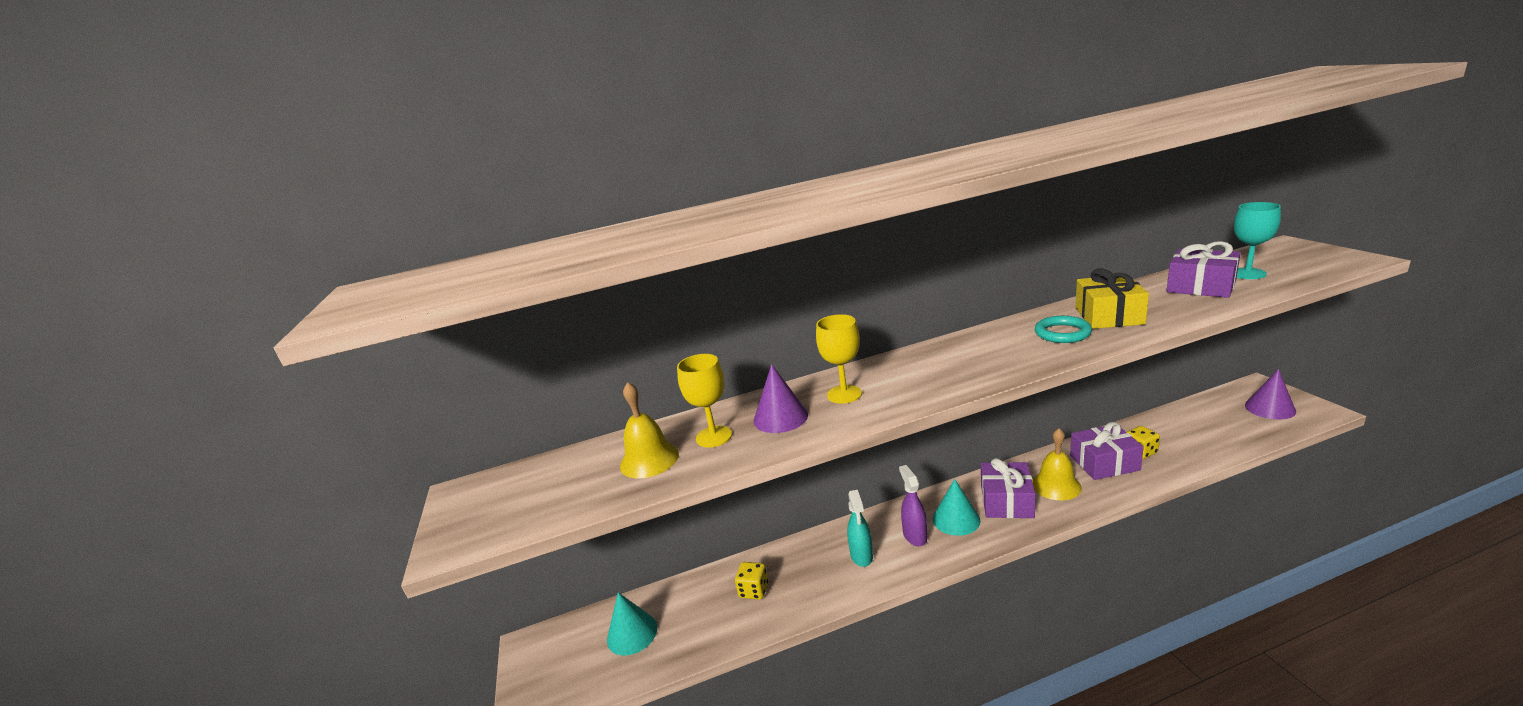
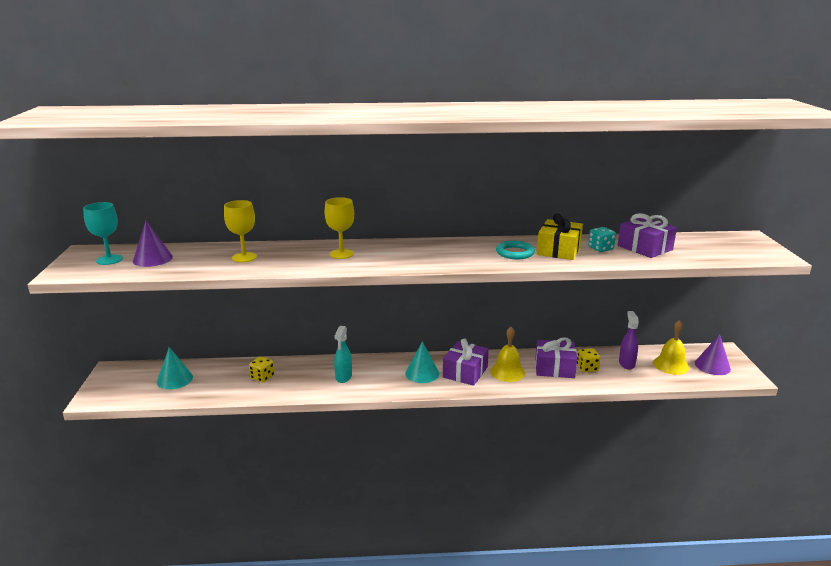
camera: 10 degrees right, 0 degrees up
yellow bell [620,382,679,479] -> yellow bell moved to [653,320,689,375]
purple cone [754,364,808,433] -> purple cone moved to [133,220,173,267]
purple spray bottle [899,465,927,546] -> purple spray bottle moved to [619,311,639,370]
turquoise goblet [1234,202,1281,279] -> turquoise goblet moved to [83,202,123,265]
none -> turquoise dice [588,227,616,252]

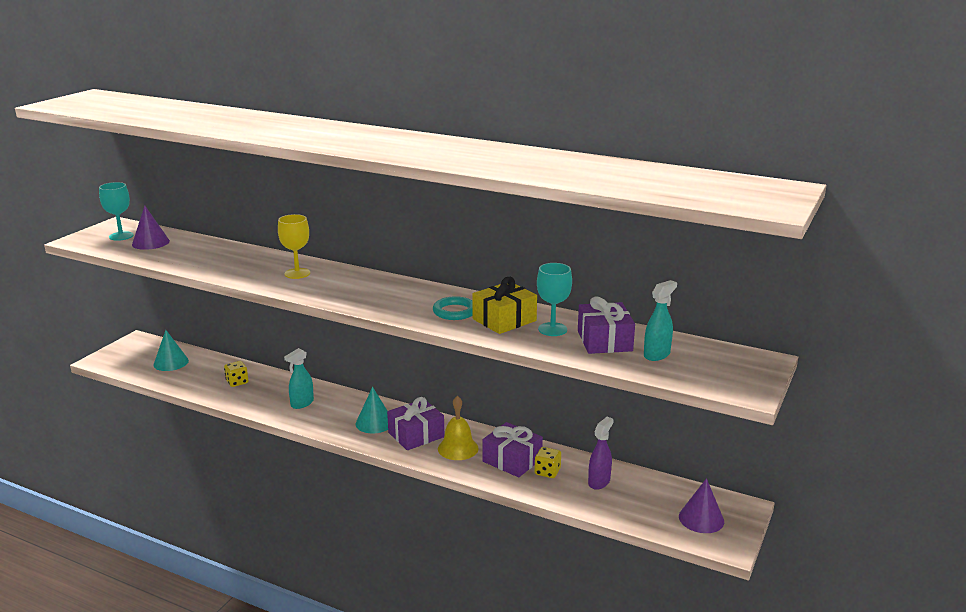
camera: 30 degrees right, 0 degrees up
yellow goblet [224,200,257,262] -> none
turquoise dice [588,227,616,252] -> turquoise goblet [537,263,572,336]
yellow bell [653,320,689,375] -> none
none -> turquoise spray bottle [644,280,677,361]

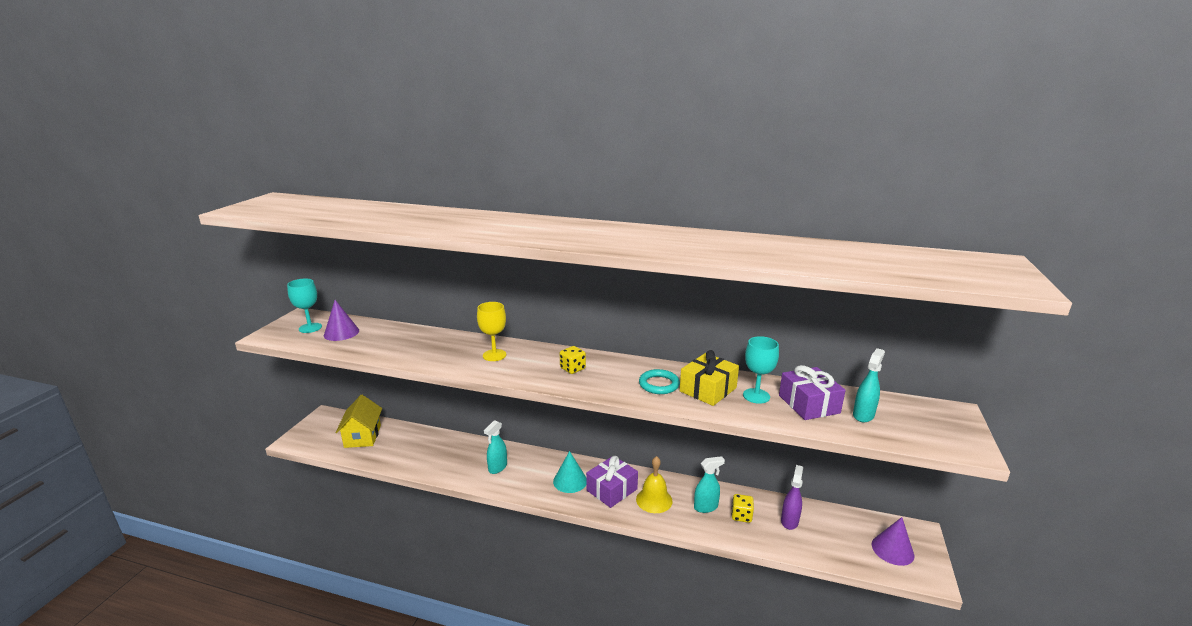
camera: 10 degrees left, 0 degrees up
turquoise cone [153,330,189,371] -> yellow house [335,395,382,448]
yellow dice [224,361,248,387] -> yellow dice moved to [560,346,586,374]
purple gift [483,422,543,477] -> turquoise spray bottle [694,456,725,513]

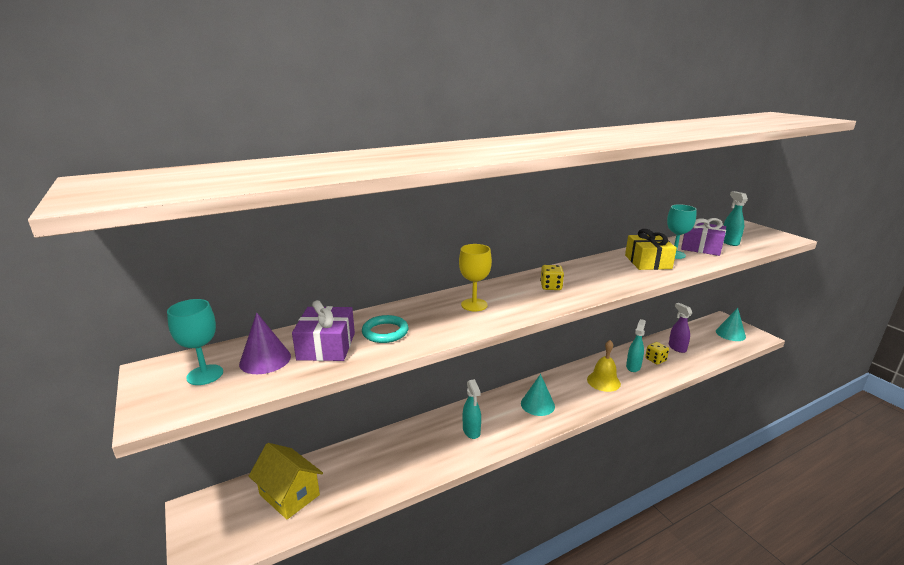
camera: 45 degrees left, 0 degrees up
purple gift [586,456,638,508] -> purple gift moved to [292,300,355,361]
turquoise ring [639,369,680,394] -> turquoise ring moved to [362,315,409,343]
purple cone [872,517,914,566] -> turquoise cone [716,308,746,341]

